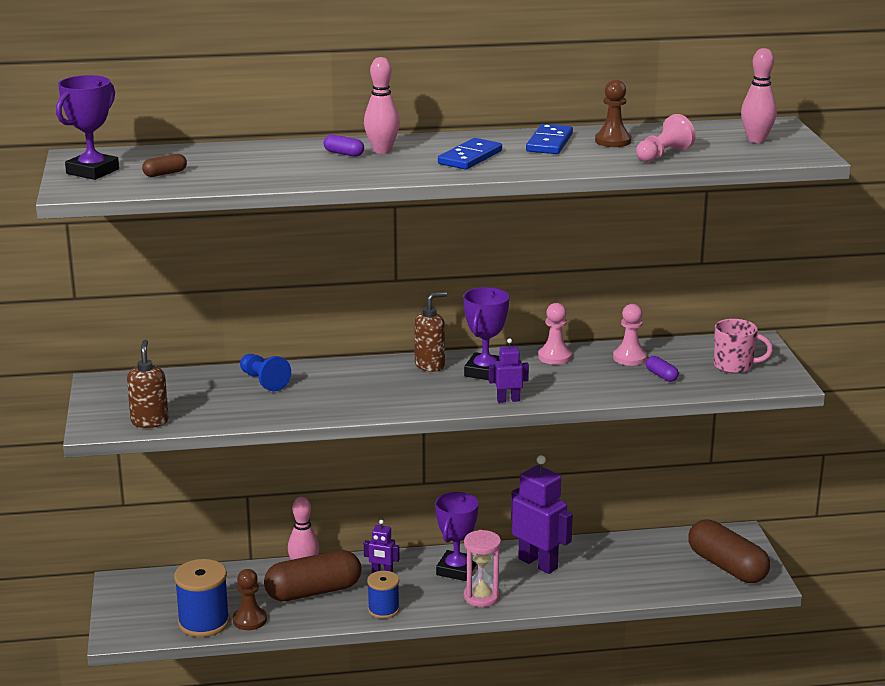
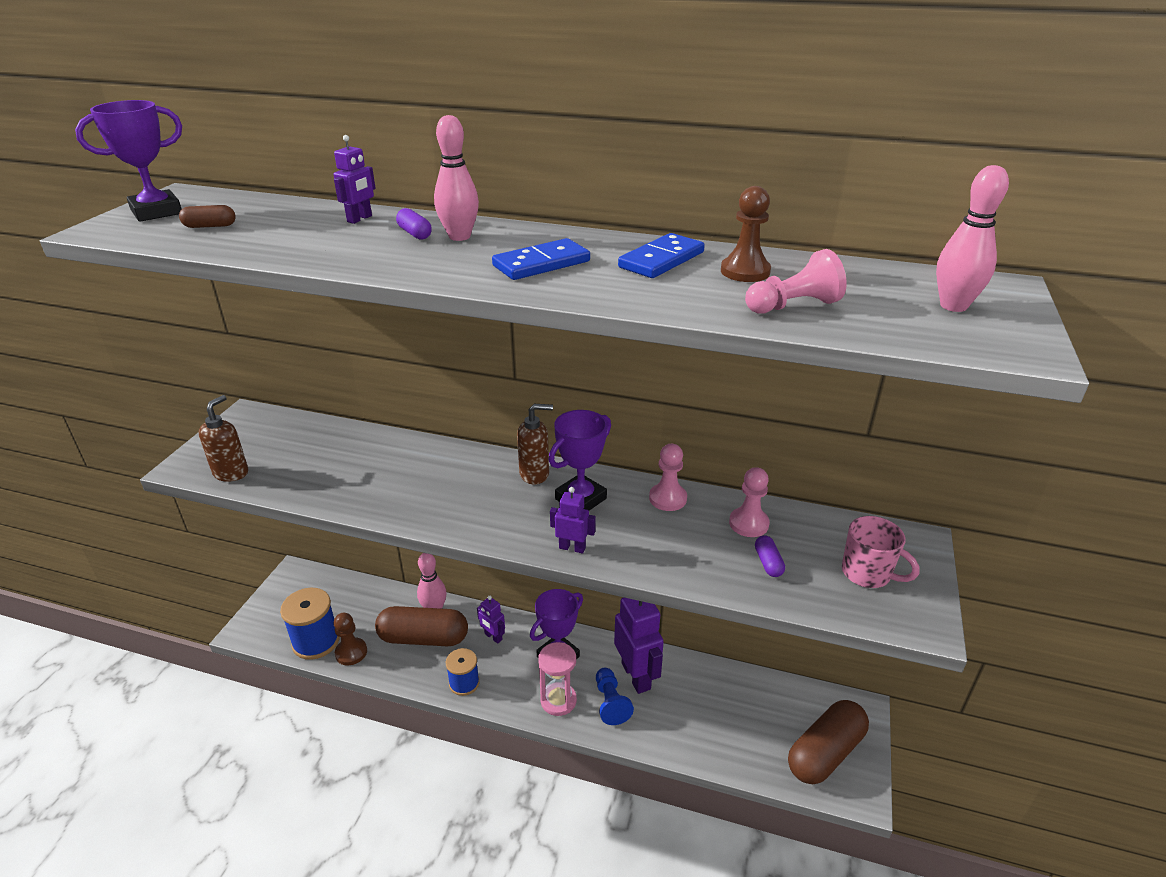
camera: 25 degrees right, 10 degrees up
blue pawn [240,354,291,392] -> blue pawn moved to [596,668,634,725]
brown capsule [688,519,770,583] -> brown capsule turned 60 degrees clockwise [788,700,869,784]
none -> purple robot [333,135,376,224]

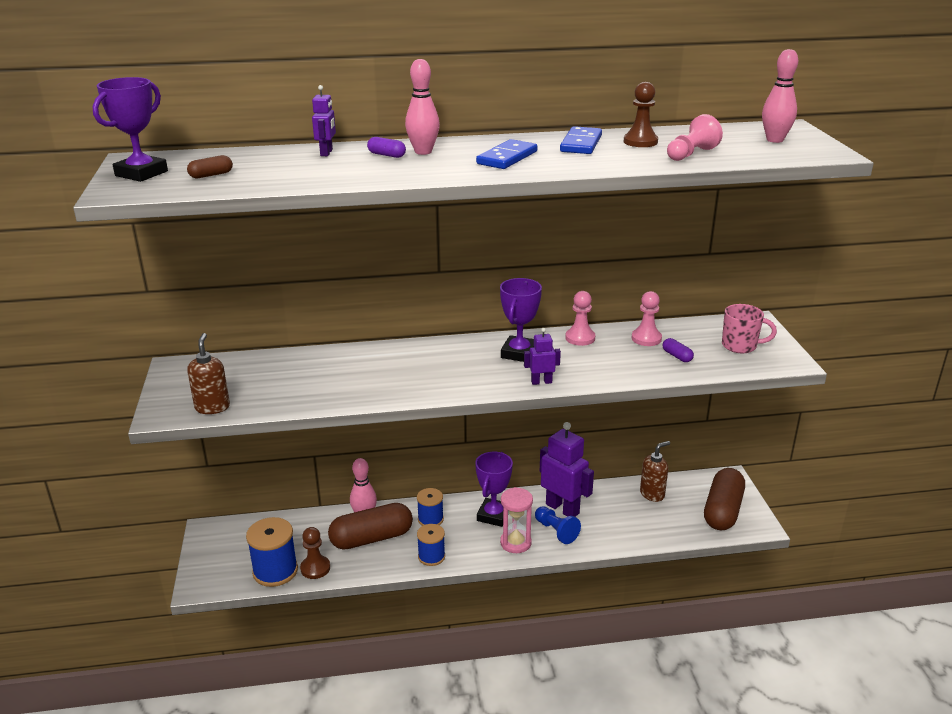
camera: 25 degrees left, 5 degrees down
purple robot [477,596,505,644] -> blue spool [417,488,444,526]
brown soap dispenser [517,404,553,484] -> brown soap dispenser moved to [640,441,670,502]

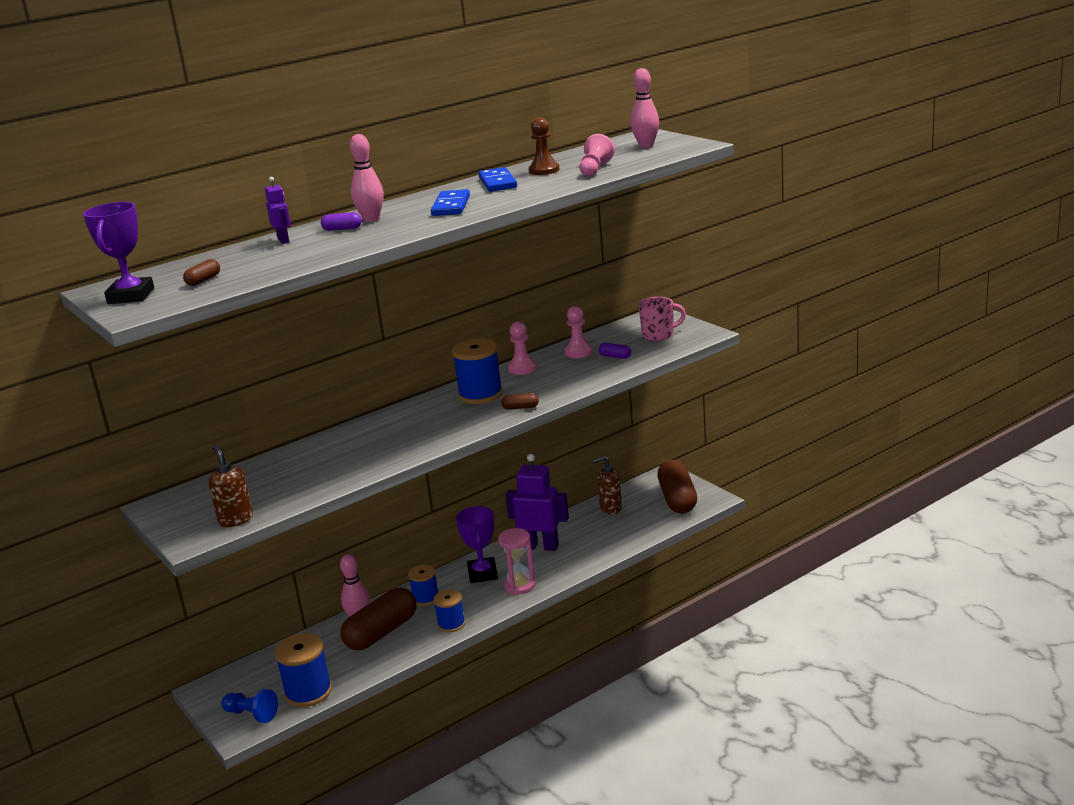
camera: 25 degrees left, 5 degrees down
brown pawn [300,527,330,579] -> none
purple trophy [500,278,542,362] -> blue spool [452,338,503,404]
purple robot [524,328,561,385] -> brown capsule [501,393,539,410]
blue pawn [535,506,581,544] -> blue pawn moved to [221,689,278,723]
brown soap dispenser [640,441,670,502] -> brown soap dispenser turned 135 degrees counterclockwise [592,455,622,514]

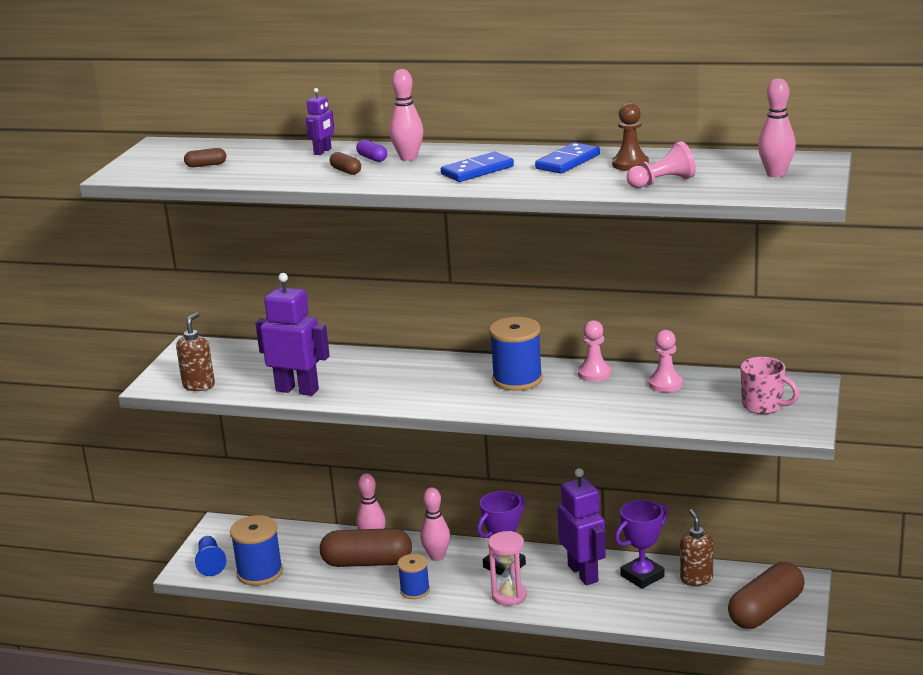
camera: 50 degrees right, 0 degrees up
purple trophy [83,202,154,304] -> purple trophy moved to [615,500,668,589]
blue spool [408,565,438,606] -> pink bowling pin [421,487,450,561]
brown capsule [501,393,539,410] -> brown capsule moved to [330,152,361,175]
brown soap dispenser [592,455,622,514] -> brown soap dispenser turned 45 degrees clockwise [680,509,713,586]
purple capsule [599,343,631,359] -> none
none -> purple robot [255,273,330,396]

